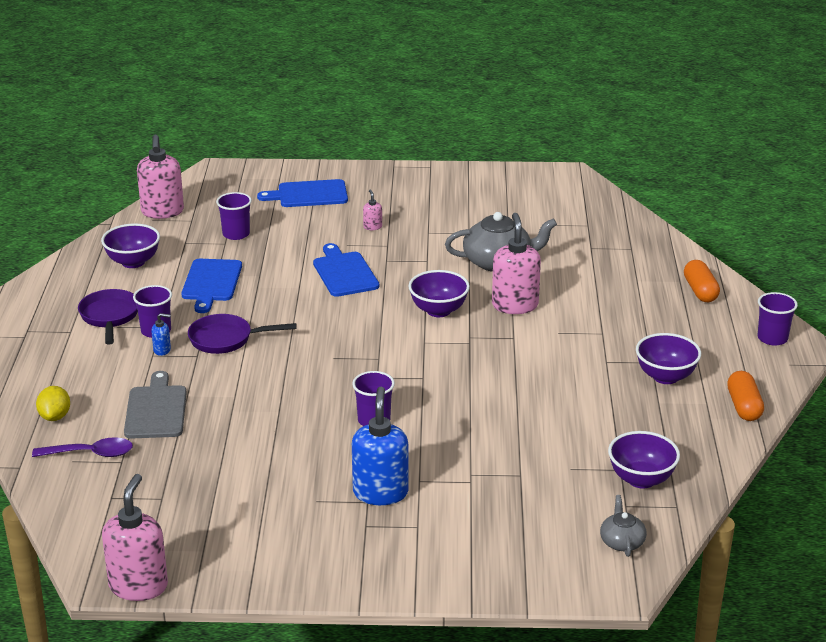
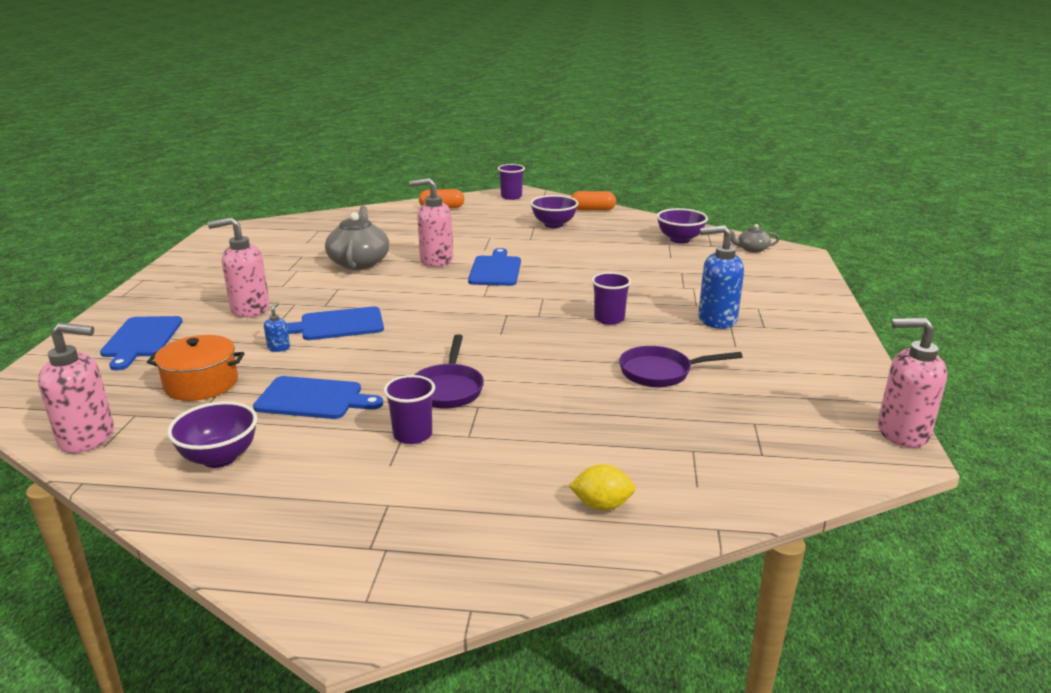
camera: 85 degrees left, 5 degrees down
purple spoon [32,437,133,457] -> none
purple pan [78,289,138,345] -> purple pan moved to [619,346,743,387]
grey cutting board [124,371,187,439] -> none
blue soap dispenser [151,313,171,356] -> blue soap dispenser moved to [264,303,290,352]
purple cup [216,192,252,240] -> orange pot [147,335,244,401]
pink soap dispenser [363,190,382,230] -> pink soap dispenser [208,217,270,318], size x2.28
purple bowl [408,270,470,317] -> none
none -> blue cutting board [468,248,521,286]

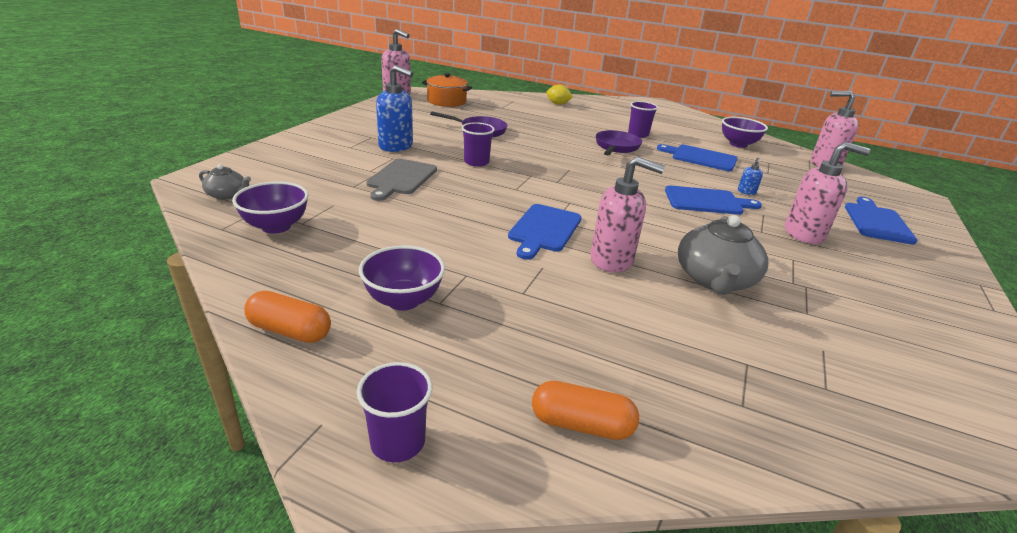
camera: 165 degrees left, 5 degrees up
orange pot [147,335,244,401] -> orange pot moved to [422,73,472,107]
none -> grey cutting board [366,159,437,201]

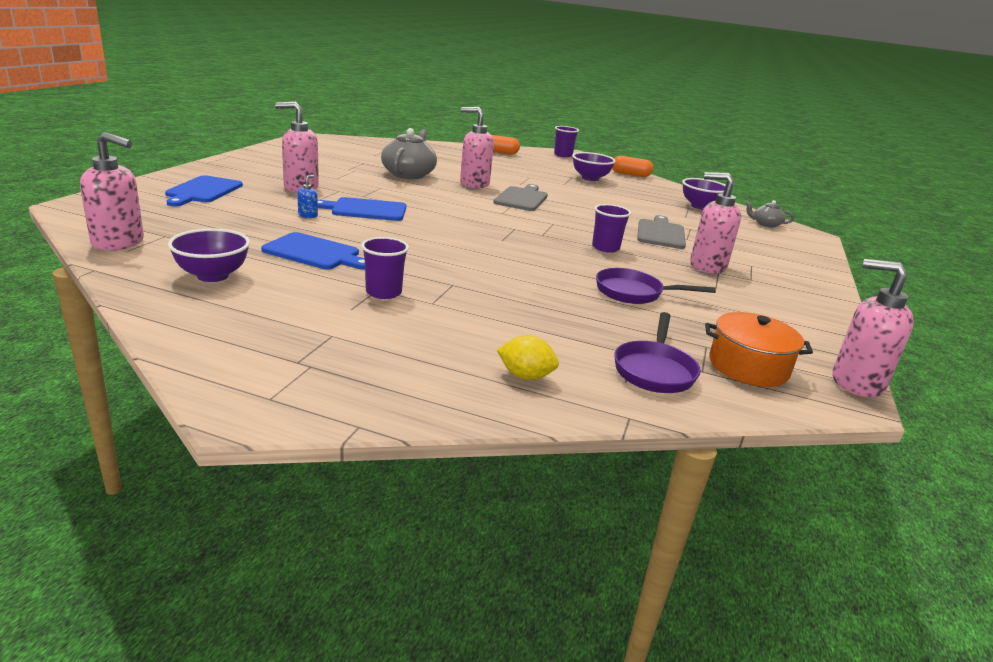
camera: 175 degrees right, 5 degrees down
blue soap dispenser [376,65,414,152] -> pink soap dispenser [690,172,741,274]
blue cutting board [508,204,582,260] -> grey cutting board [493,184,548,211]
purple pan [596,130,642,155] -> purple pan moved to [614,312,701,393]

